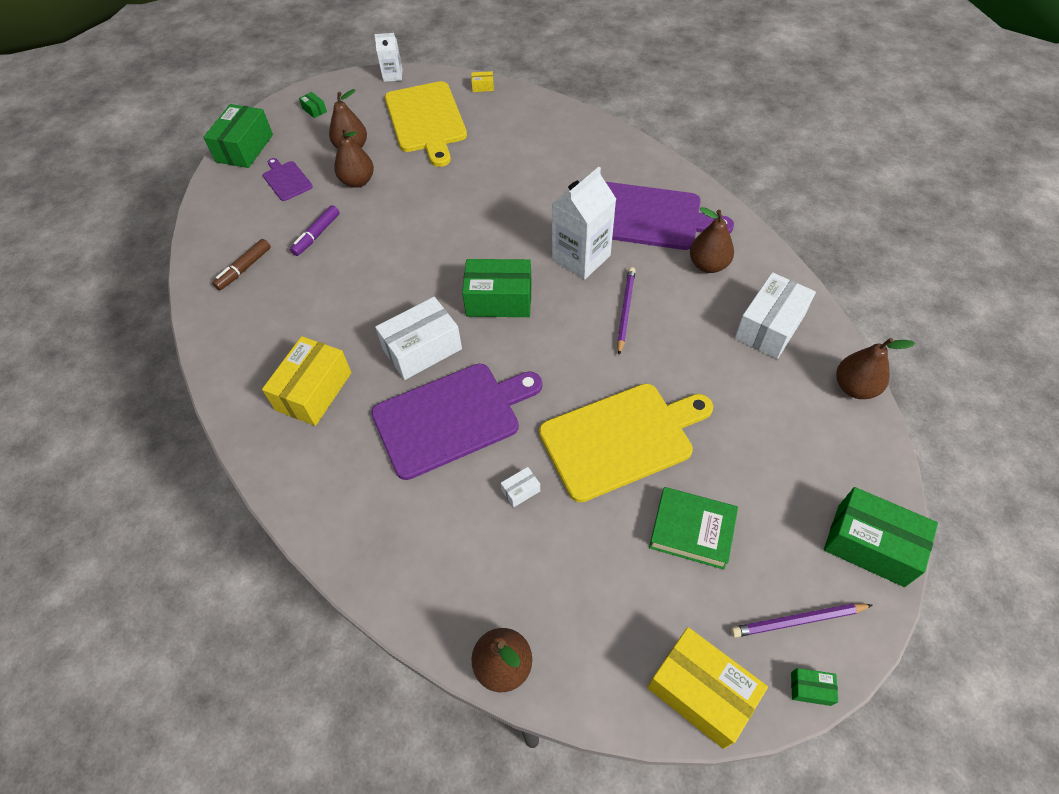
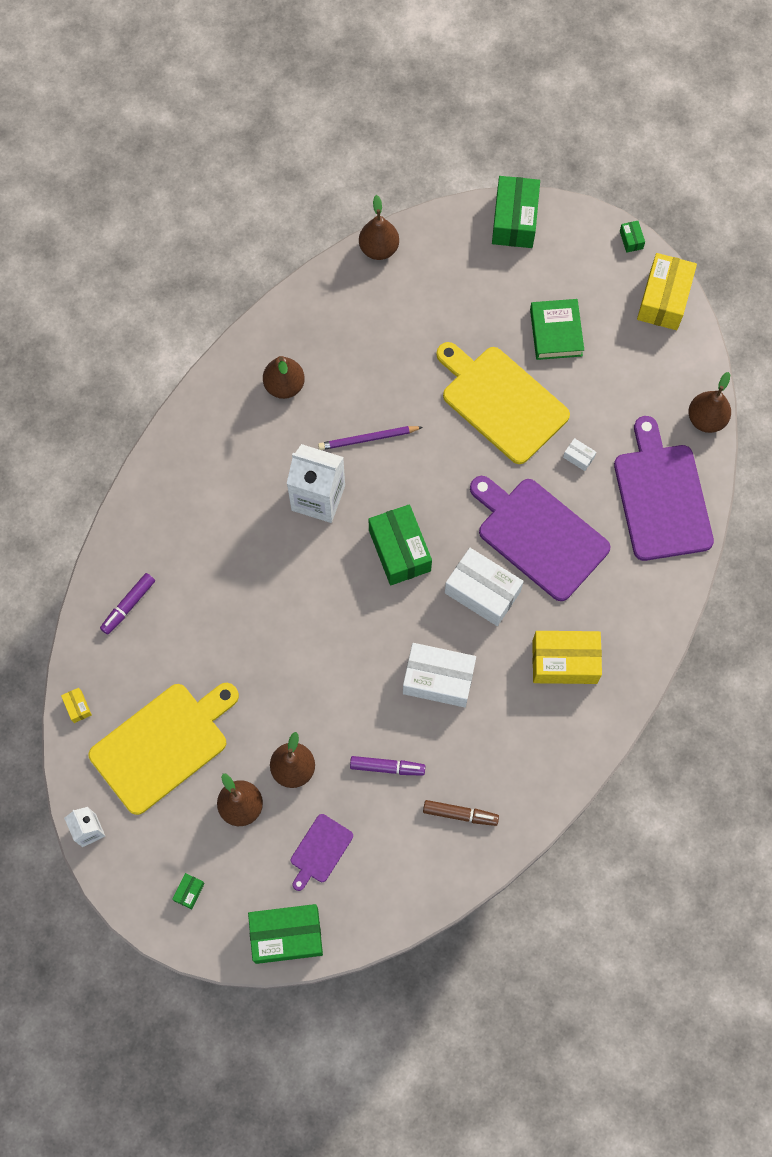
camera: 115 degrees left, 15 degrees up
purple cutting board [606,182,734,250] -> purple cutting board moved to [614,416,714,561]
purple pencil [731,603,872,637] -> none
white box [735,272,816,359] -> white box moved to [403,643,476,707]
none -> purple marker [100,573,155,635]

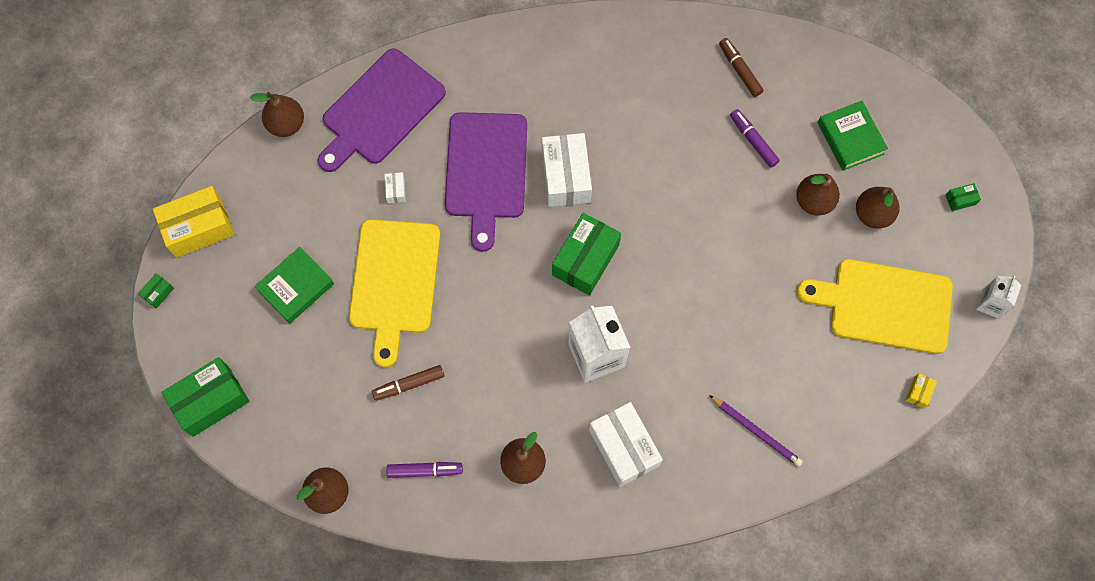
camera: 130 degrees left, 0 degrees up
purple marker [100,573,155,635] -> purple marker moved to [386,462,463,478]
green box [248,904,323,964] -> none
purple cutting board [291,814,353,891] -> green book [818,101,888,171]
purple pencil [318,426,423,450] -> purple pencil moved to [709,395,803,467]
white box [403,643,476,707] -> white box moved to [589,402,663,487]
yellow box [532,631,602,684] -> none
none -> brown marker [372,365,445,401]

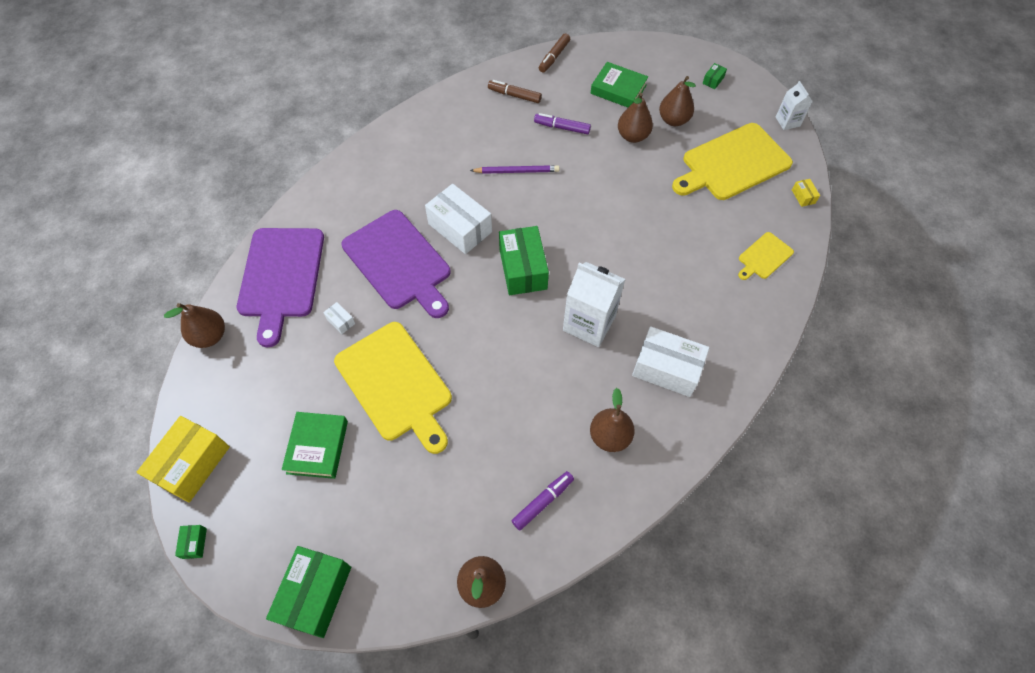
camera: 40 degrees left, 10 degrees down
brown marker [372,365,445,401] -> brown marker moved to [539,33,570,72]
purple pencil [709,395,803,467] -> purple pencil moved to [470,165,560,174]
none -> yellow cutting board [738,232,794,280]

